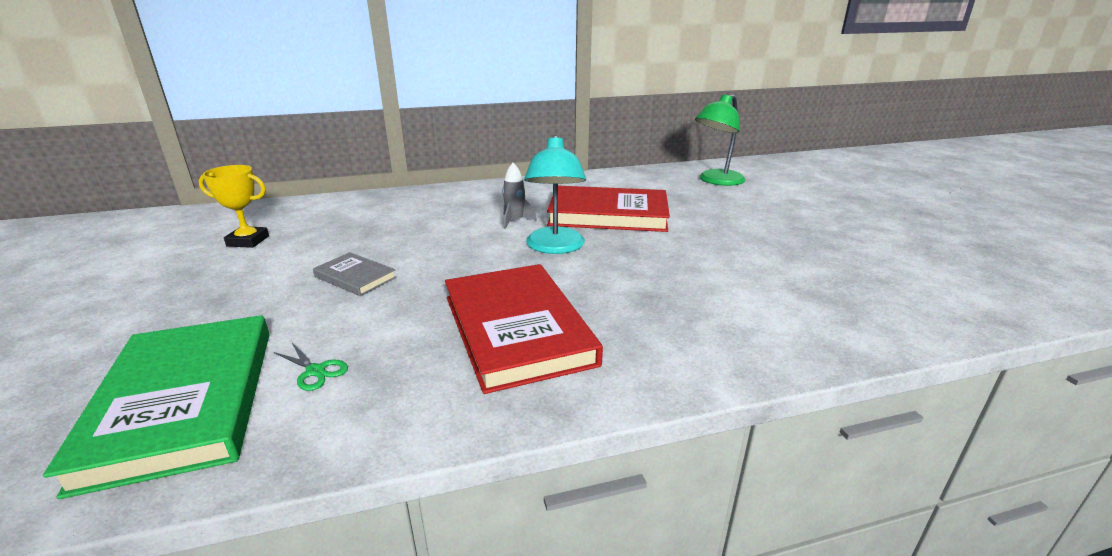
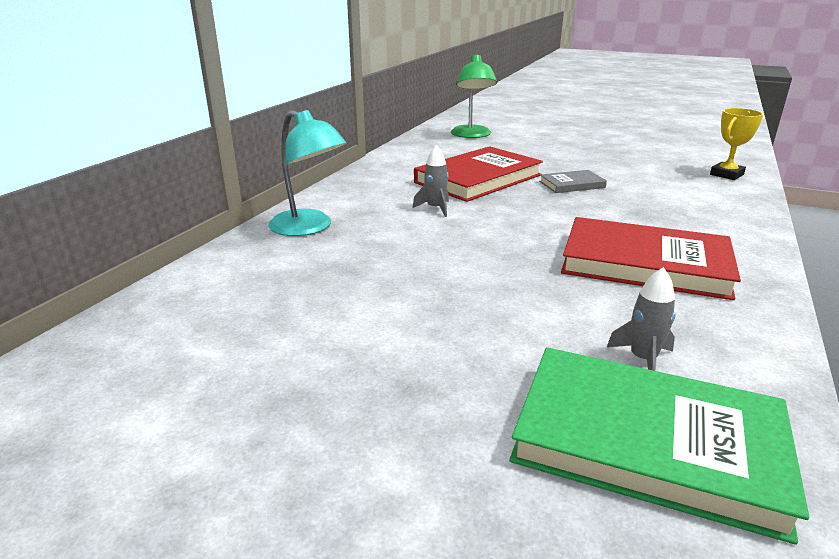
camera: 50 degrees left, 0 degrees up
yellow trophy [199,165,269,248] -> yellow trophy moved to [710,108,763,180]
green scissors [274,343,348,391] -> grey rocket [607,267,676,371]
grey book [313,252,397,296] -> grey book moved to [539,170,607,193]
turquoise lamp [524,135,586,254] -> turquoise lamp moved to [268,110,347,236]

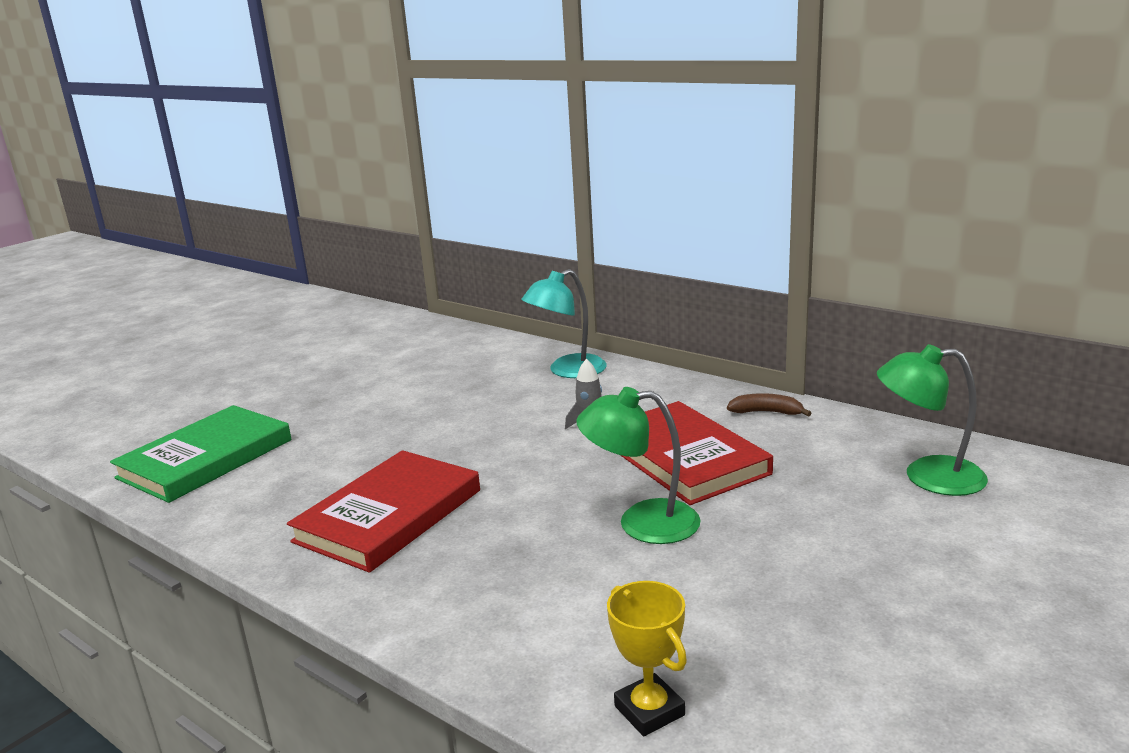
camera: 105 degrees right, 5 degrees down
grey book [539,170,607,193] -> green lamp [576,387,700,544]
grey rocket [607,267,676,371] -> none
none -> brown banana [727,393,812,417]

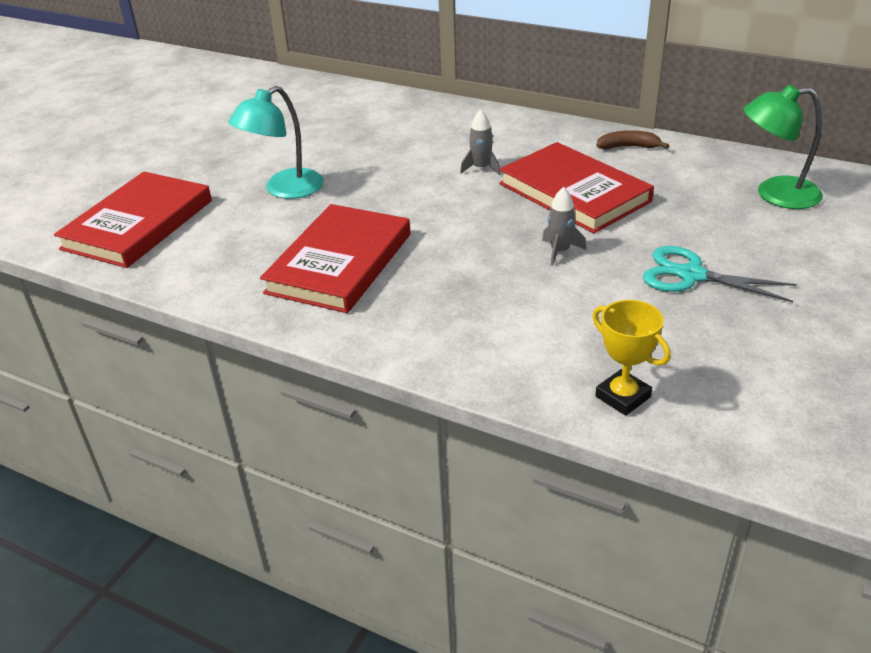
camera: 10 degrees left, 15 degrees up
green book [110,405,292,503] -> red book [54,172,212,268]
turquoise lamp [521,269,607,378] -> turquoise lamp moved to [228,86,324,199]
green lamp [576,387,700,544] -> grey rocket [542,187,586,266]
none -> turquoise scissors [643,246,797,302]

